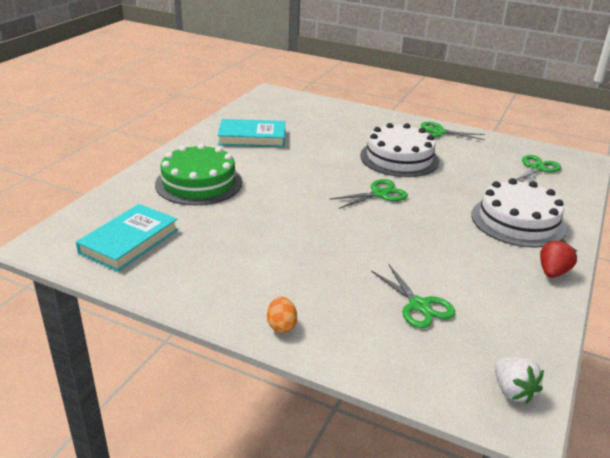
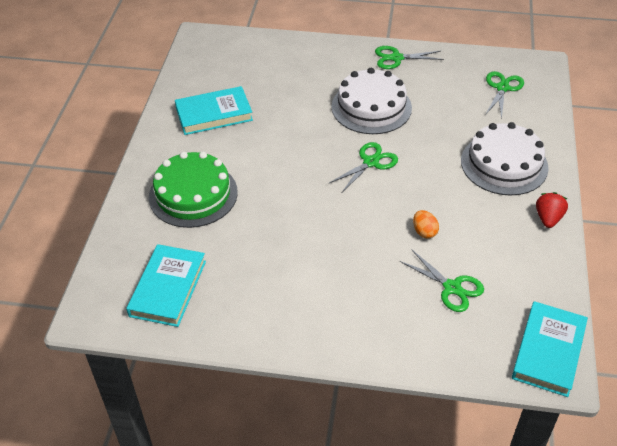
camera: 15 degrees left, 15 degrees up
orange egg [267,297,297,333] -> orange egg moved to [413,210,439,239]
white strawberry [495,357,544,403] -> turquoise book [512,301,588,397]

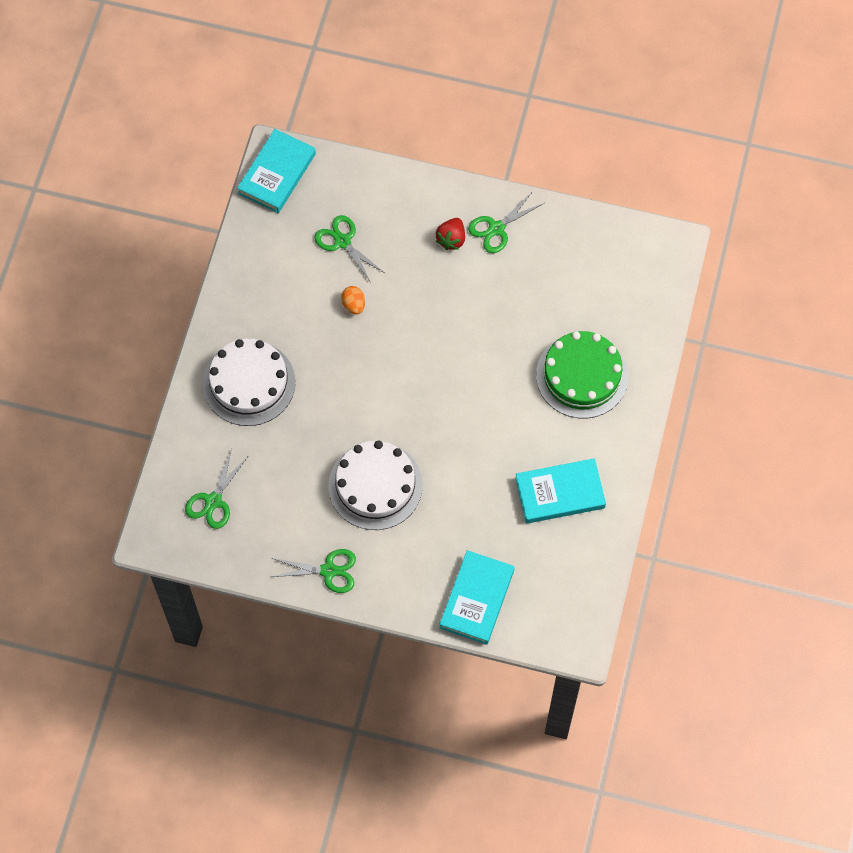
camera: 175 degrees left, 20 degrees up
turquoise book [126,244,206,327] -> turquoise book moved to [439,550,514,645]
green scissors [329,142,398,192] -> green scissors moved to [468,191,544,253]
red strawberry [536,192,568,228] -> red strawberry moved to [436,218,465,250]

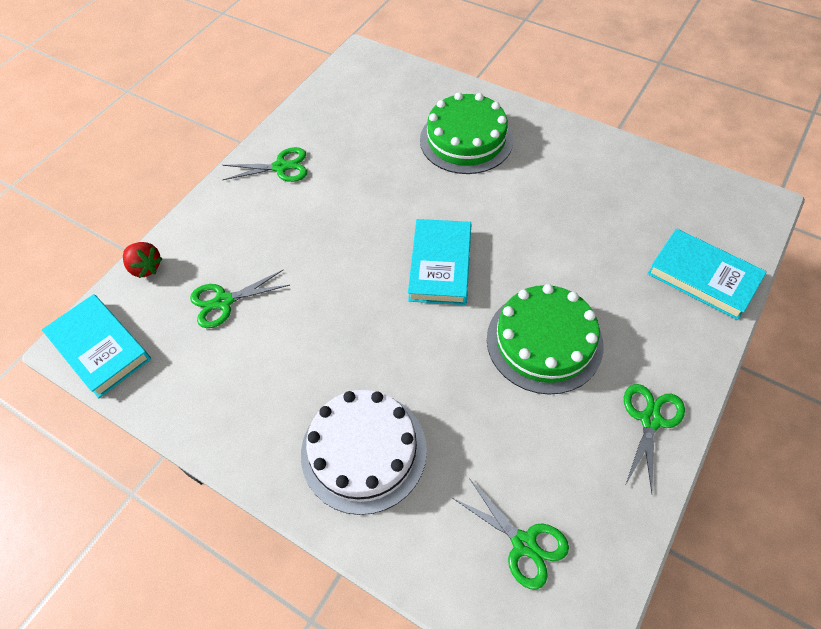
camera: 70 degrees left, 10 degrees down
white cake [329,441,423,530] -> green cake [487,284,604,394]
orange egg [341,286,365,315] -> none
red strawberry [436,218,465,250] -> red strawberry moved to [123,242,163,278]
green scissors [468,191,544,253] -> green scissors turned 75 degrees counterclockwise [223,147,307,182]
turquoise book [515,458,606,524] -> turquoise book moved to [408,219,471,305]

